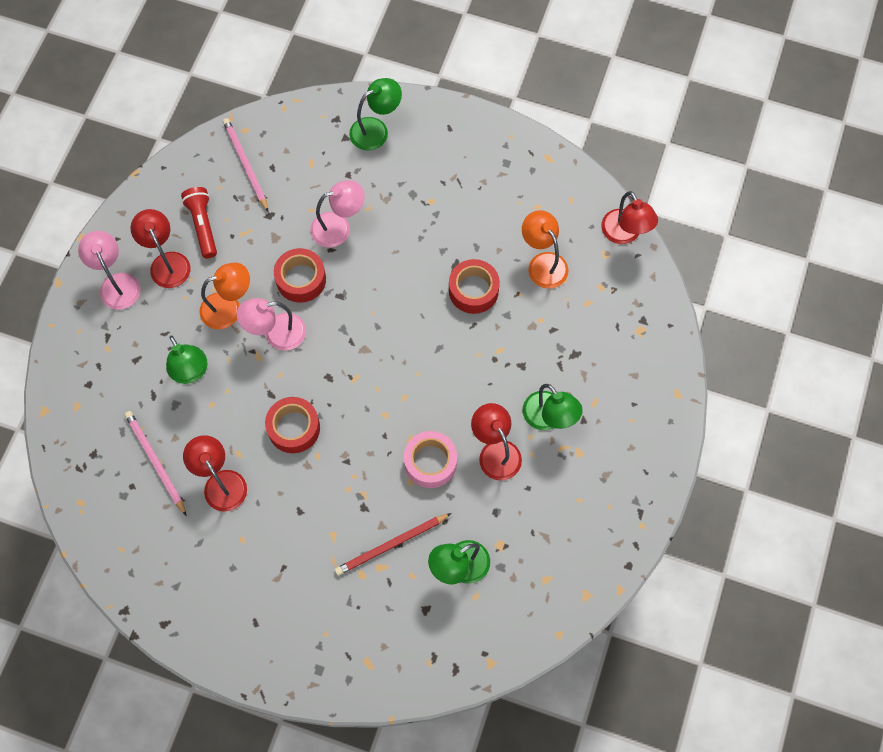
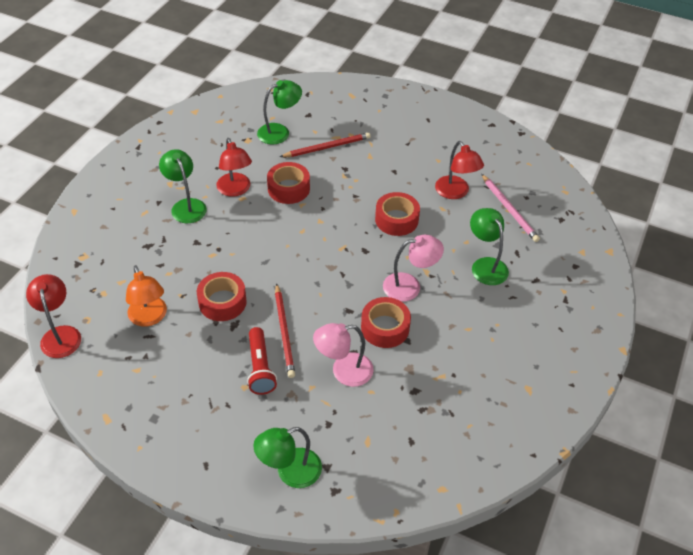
camera: 175 degrees left, 20 degrees down
pink lamp [78,231,140,310] -> none
red lamp [131,209,190,288] -> none
red flashlight [181,187,217,258] -> red flashlight moved to [247,327,277,395]
orange lamp [199,262,250,329] -> none
pink pencil [223,118,268,212] -> none
pink tape [404,431,457,488] -> red tape [267,162,310,204]
none -> red pencil [275,283,295,378]

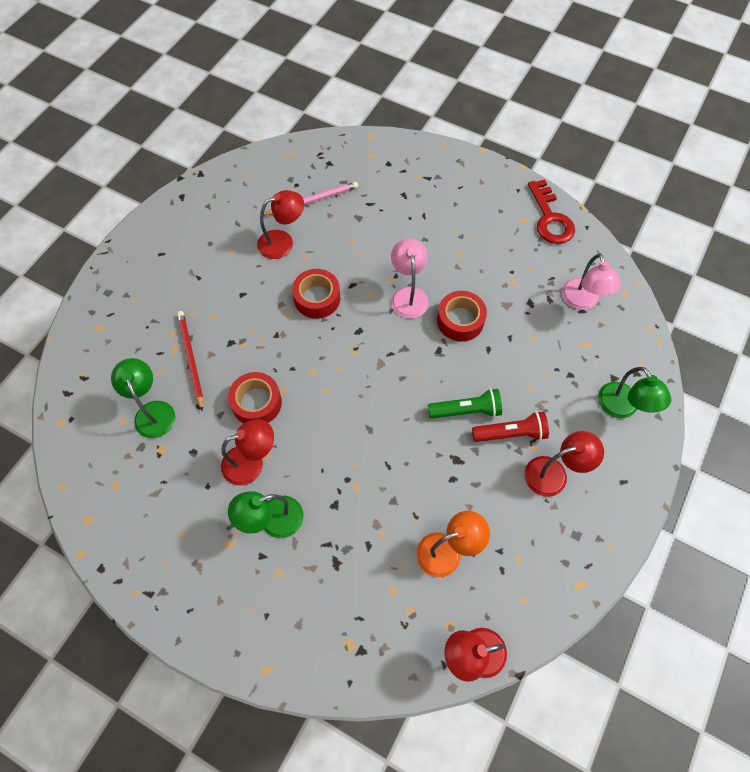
camera: 85 degrees left, 15 degrees up
red tape [197,272,247,321] -> none
red pencil [275,283,295,378] -> green flashlight [428,389,502,419]
pink lamp [313,323,374,387] -> pink lamp moved to [562,254,621,310]
green lamp [470,208,509,285] -> none
none -> red lamp [525,431,604,497]
none -> red key [528,179,575,244]

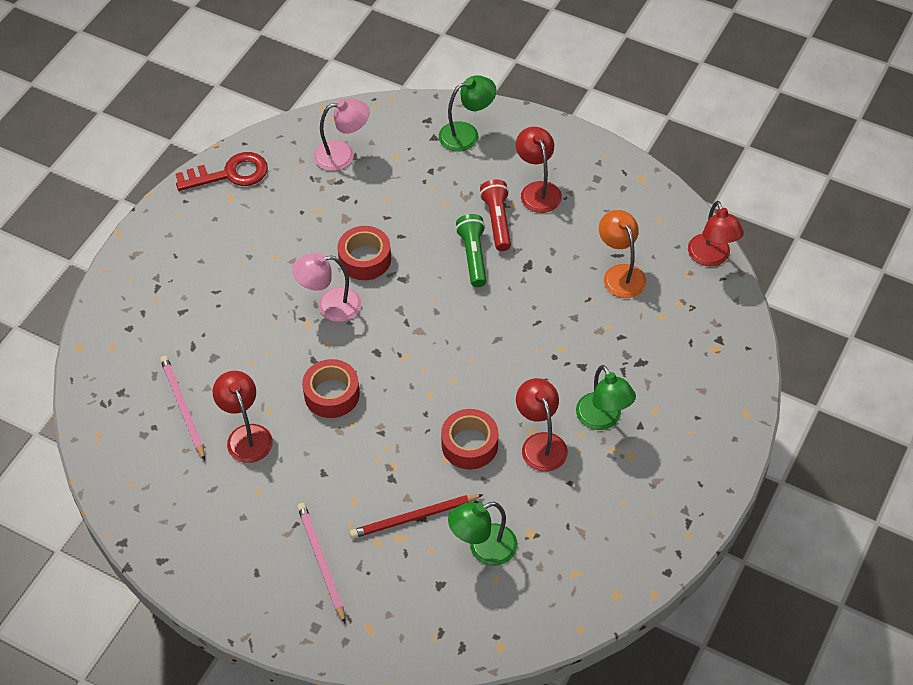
camera: 90 degrees left, 10 degrees down
none -> pink pencil [297,503,345,623]

